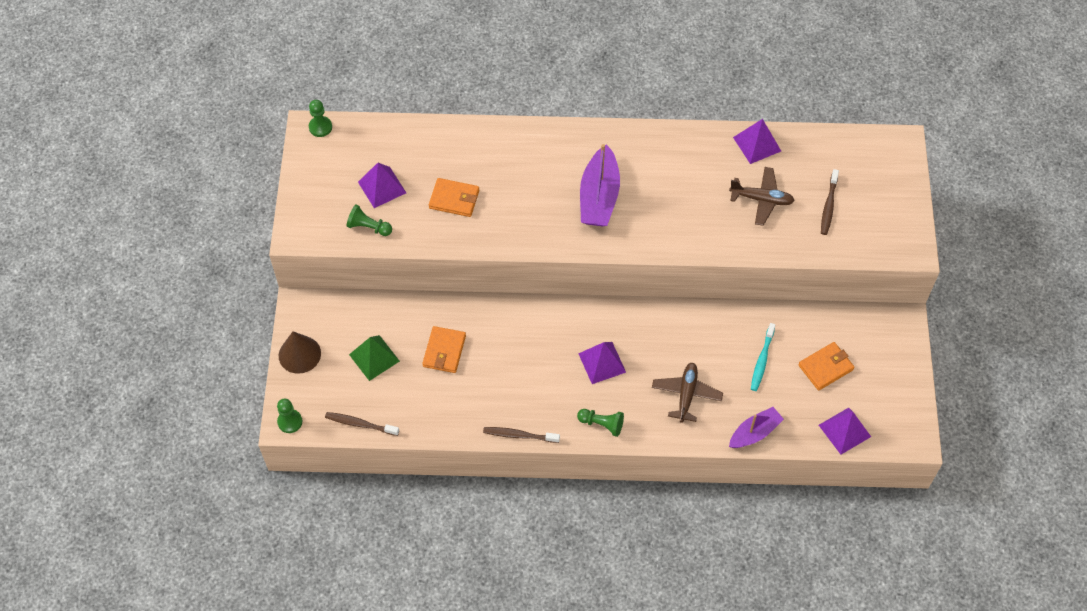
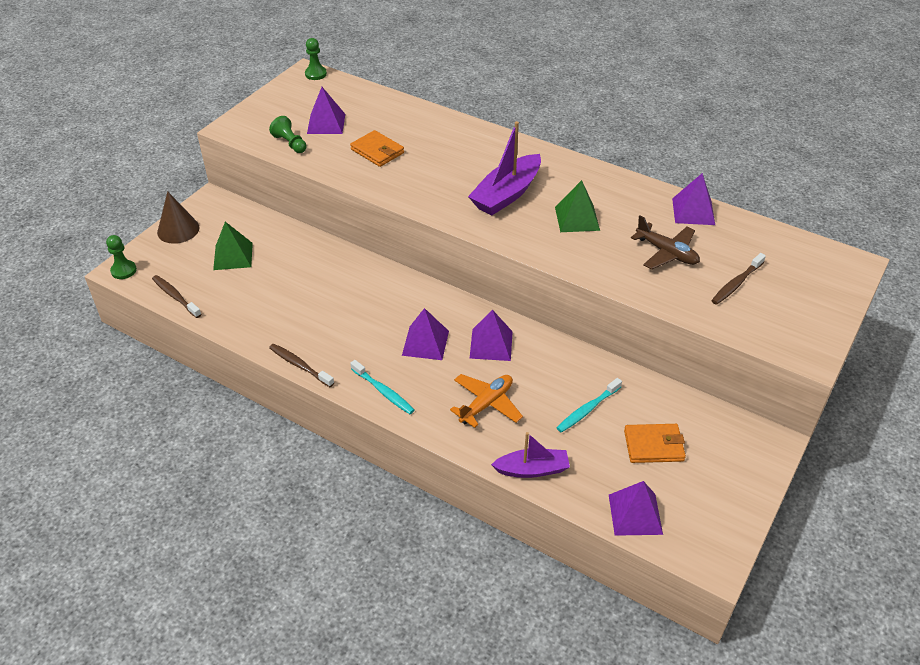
camera: 30 degrees right, 15 degrees down
orange wallet [422,326,466,373] -> none
green pawn [577,409,624,437] -> turquoise toothbrush [350,360,414,414]
brown plane [652,363,723,423] -> orange plane [450,374,523,428]
none -> purple pyramid [469,310,513,361]
none -> green pyramid [555,180,600,232]

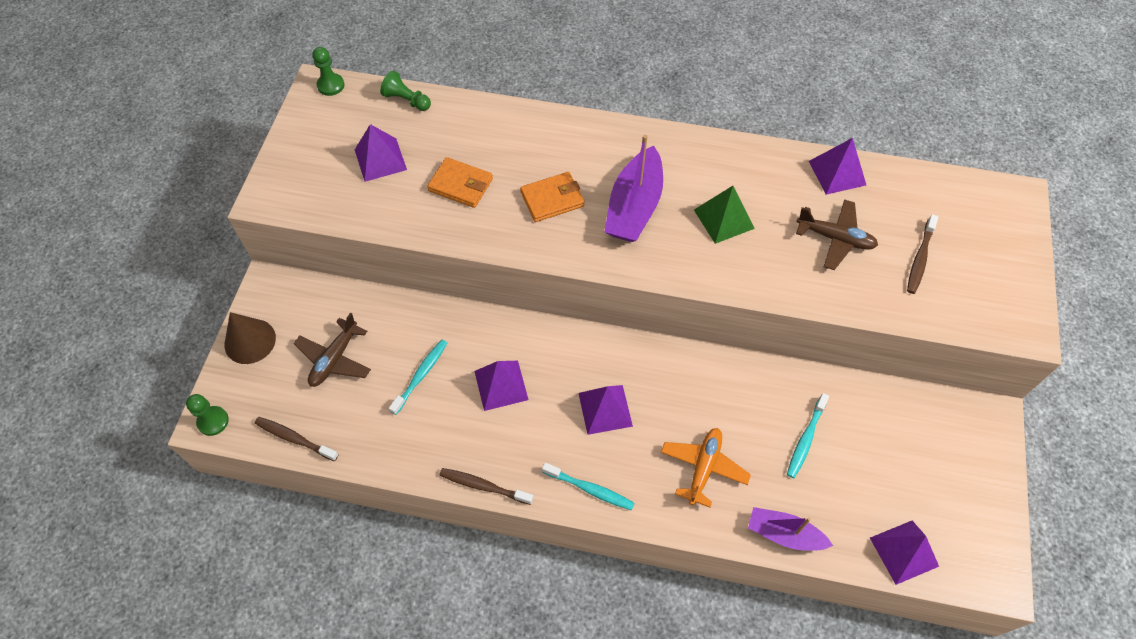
camera: 20 degrees left, 15 degrees up
green pyramid [213,222,253,270] -> brown plane [294,313,371,387]
green pawn [269,116,307,153] -> green pawn moved to [380,70,431,111]
purple pyramid [469,310,513,361] -> purple pyramid moved to [474,361,529,411]
purple boat [491,432,570,478] -> purple boat turned 135 degrees counterclockwise [748,507,833,551]
orange wallet [624,424,686,463] -> orange wallet moved to [520,172,584,222]
none -> turquoise toothbrush [389,339,447,415]

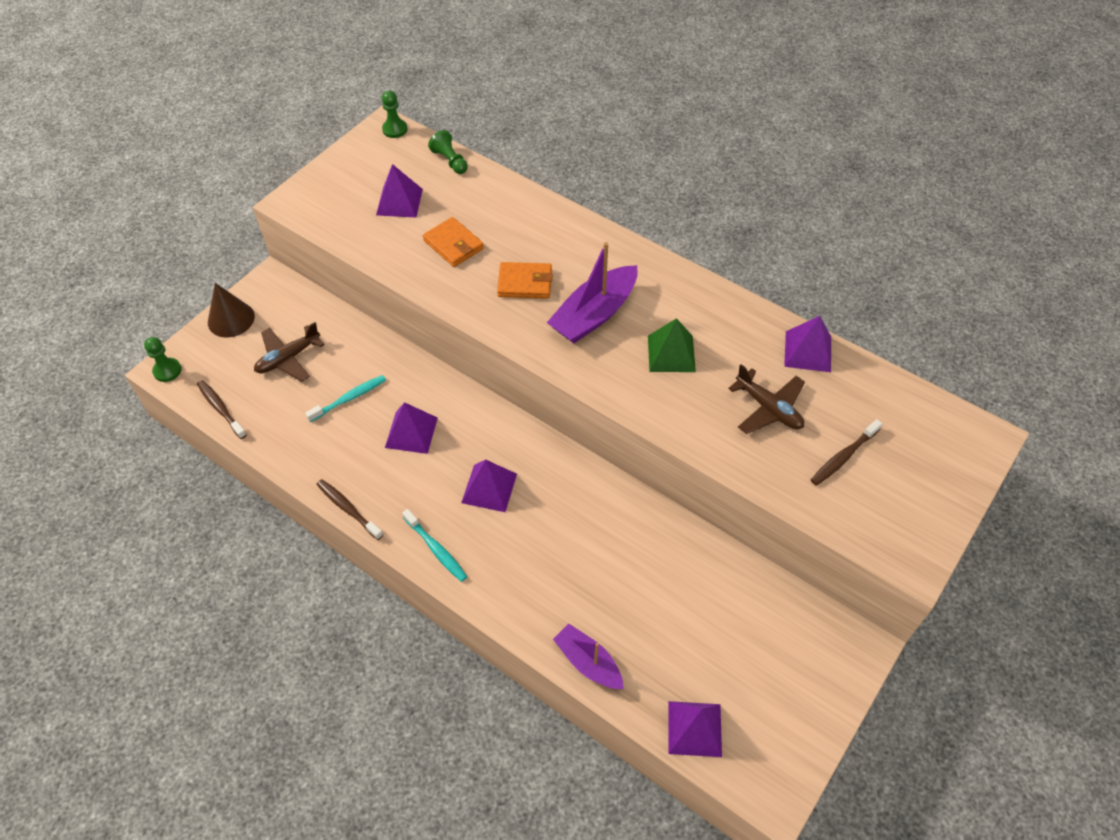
camera: 25 degrees right, 5 degrees down
orange plane [661,428,751,508] -> none
turquoise toothbrush [787,393,829,478] -> none

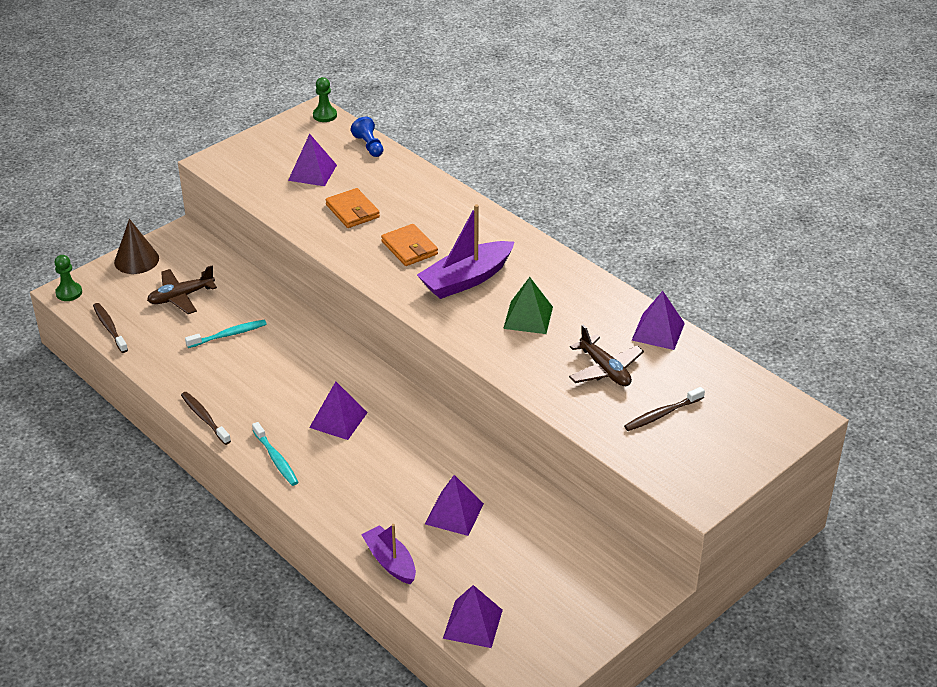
camera: 10 degrees right, 15 degrees down
purple pyramid [385,402,438,454] -> purple pyramid moved to [425,475,484,536]
green pawn [428,130,468,174] -> blue pawn [351,117,383,157]
orange wallet [497,262,553,299] -> orange wallet turned 45 degrees clockwise [381,224,438,266]

